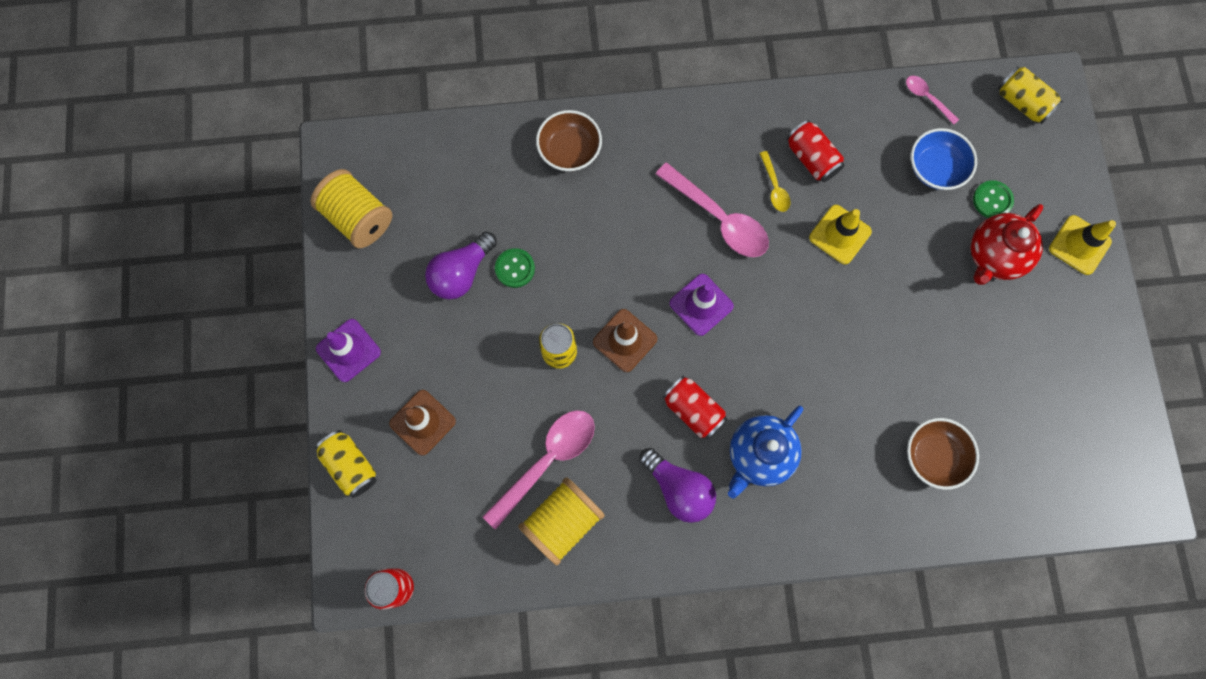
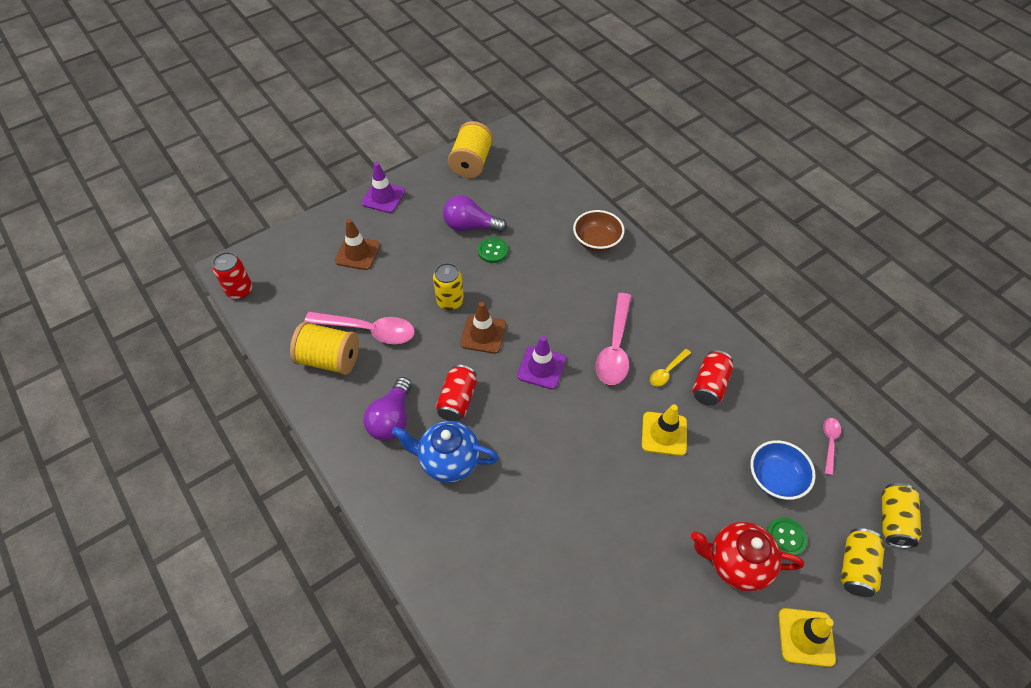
camera: 60 degrees right, 20 degrees down
yellow can [315,430,377,498] -> yellow can moved to [841,528,885,597]
brown bowl [907,418,979,490] -> none

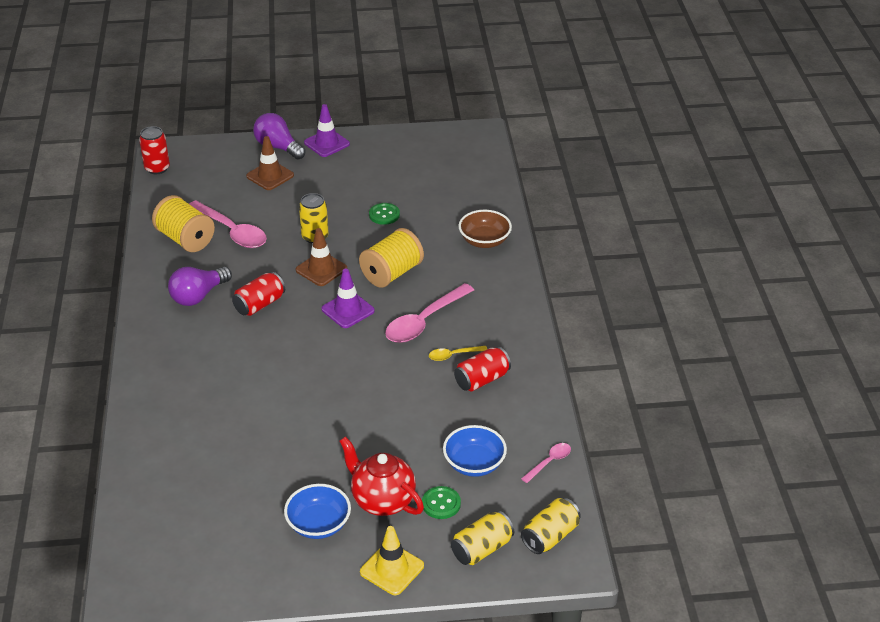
camera: 30 degrees right, 15 degrees down
blue teapot [392,421,499,483] -> none
purple light bulb [443,195,507,233] -> purple light bulb moved to [253,113,306,160]
yellow spool [448,121,493,178] -> yellow spool moved to [359,228,424,288]
yellow traffic cone [642,404,687,456] -> none
none -> blue bowl [284,484,351,539]

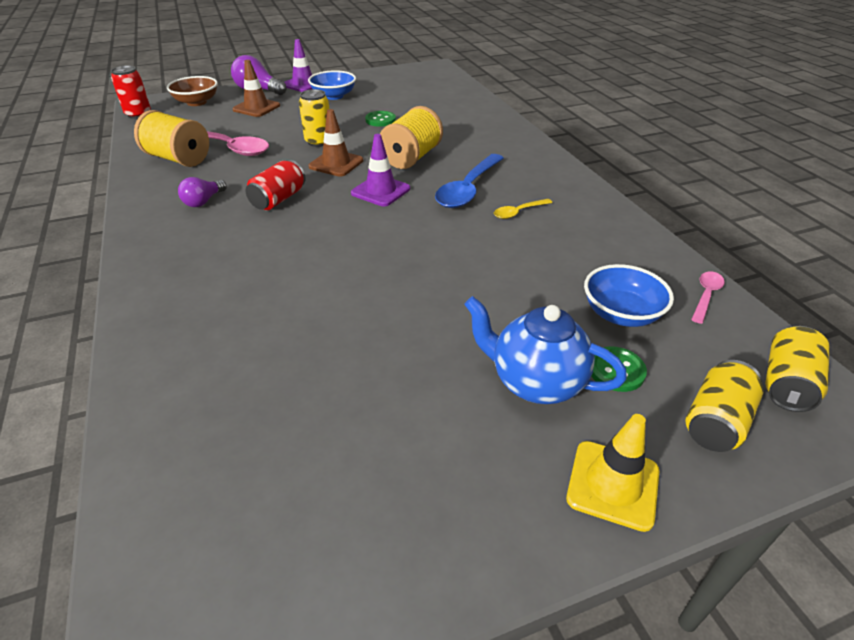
camera: 15 degrees left, 0 degrees up
purple light bulb [168,267,232,306] -> purple light bulb [178,177,227,207], size x0.64
blue bowl [284,484,351,539] -> blue bowl moved to [308,70,356,100]
red teapot [339,437,424,516] -> blue teapot [464,296,627,404]
pink spoon [385,283,474,343] -> blue spoon [435,154,504,208]
red can [454,347,511,391] -> none
brown bowl [458,210,512,248] -> brown bowl moved to [167,76,218,106]

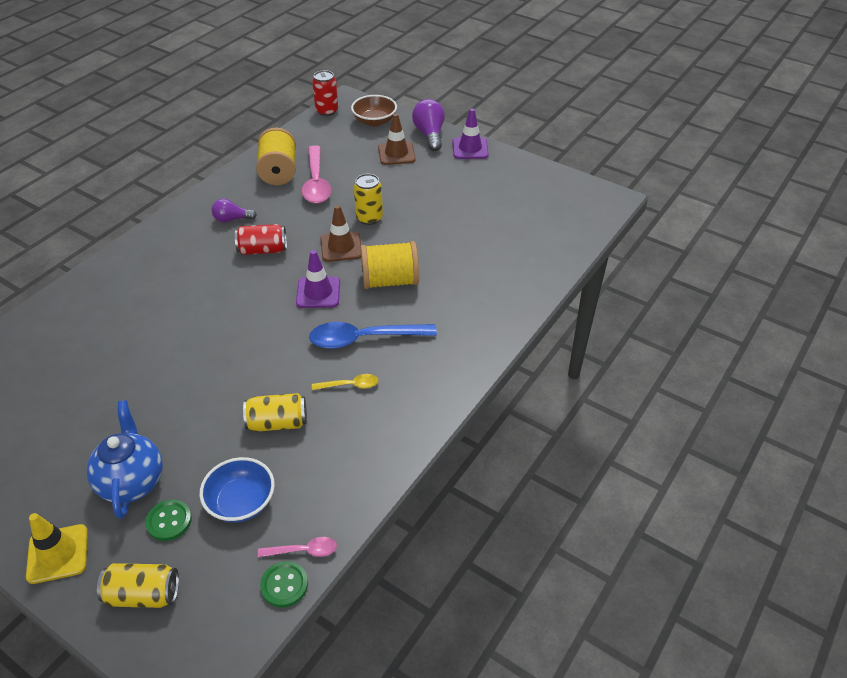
camera: 55 degrees right, 5 degrees up
blue bowl [308,70,356,100] -> none
green button [365,111,396,127] -> green button moved to [260,561,308,608]
yellow spoon [494,199,552,219] -> yellow spoon turned 150 degrees clockwise [312,374,379,390]
yellow can [765,326,830,412] -> yellow can moved to [243,393,307,432]

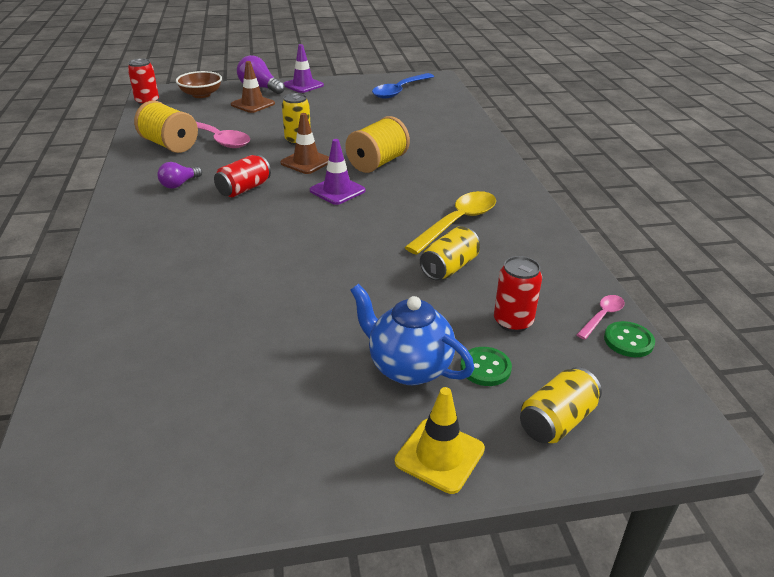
camera: 45 degrees left, 10 degrees down
blue bowl [200,457,275,523] -> red can [494,256,542,332]
blue spoon [309,322,437,349] -> blue spoon moved to [372,73,434,99]
yellow spoon [312,374,379,390] -> yellow spoon [404,191,496,255], size x2.00

